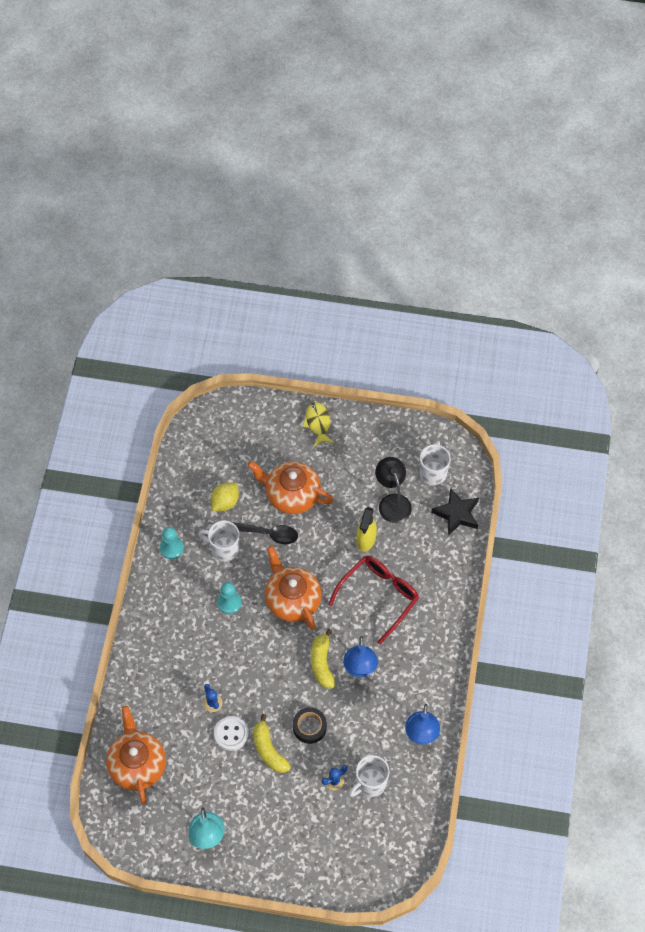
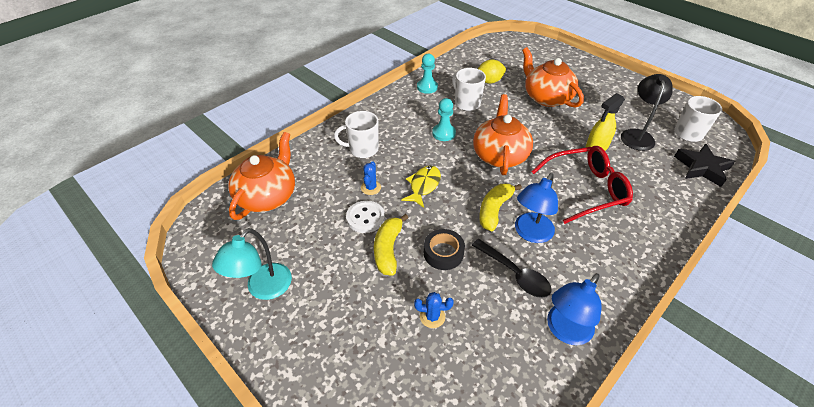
camera: 35 degrees right, 15 degrees down
black spoon [232,522,298,544] -> black spoon moved to [472,239,552,298]
yellow fish [302,402,334,446] -> yellow fish moved to [401,165,441,208]
white mug [349,755,389,797] -> white mug moved to [334,111,378,158]

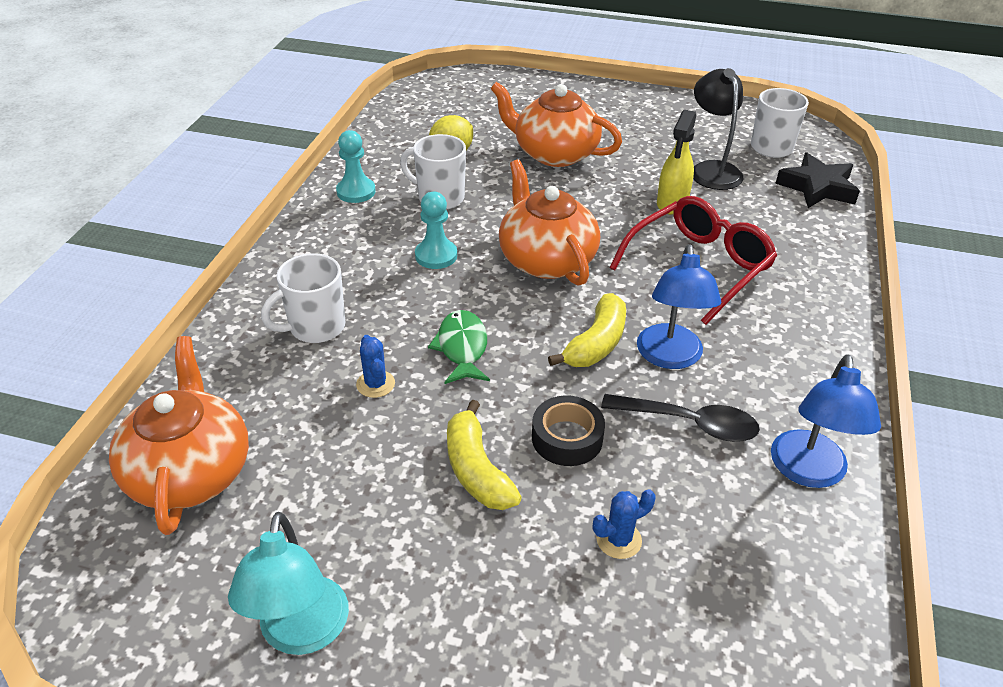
camera: 30 degrees left, 5 degrees down
white button [346,201,385,233] -> none
yellow fish [401,165,441,208] -> green fish [428,310,490,384]
yellow banana [479,184,522,231] -> yellow banana turned 150 degrees counterclockwise [548,293,626,367]

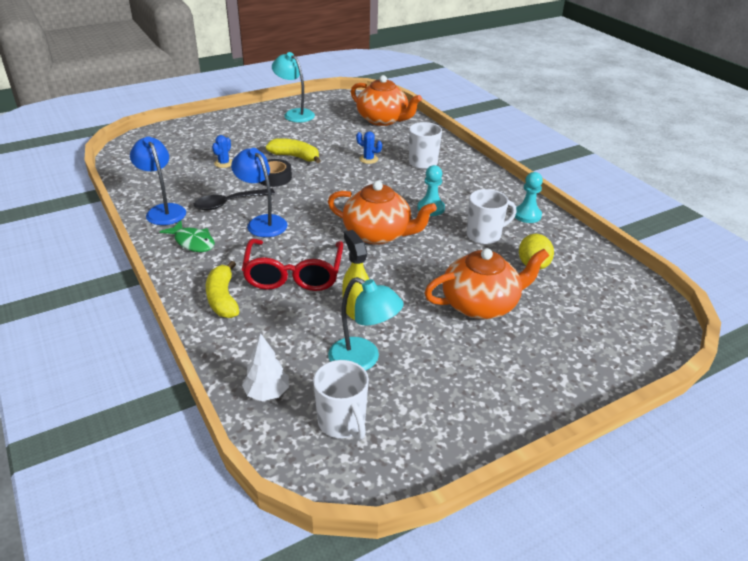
camera: 135 degrees right, 5 degrees down
green fish [428,310,490,384] -> green fish moved to [159,221,215,252]
yellow banana [548,293,626,367] -> yellow banana moved to [206,261,239,318]
black lamp [693,68,743,190] -> turquoise lamp [328,277,403,370]
black star [775,152,860,208] -> white tree [242,333,289,401]

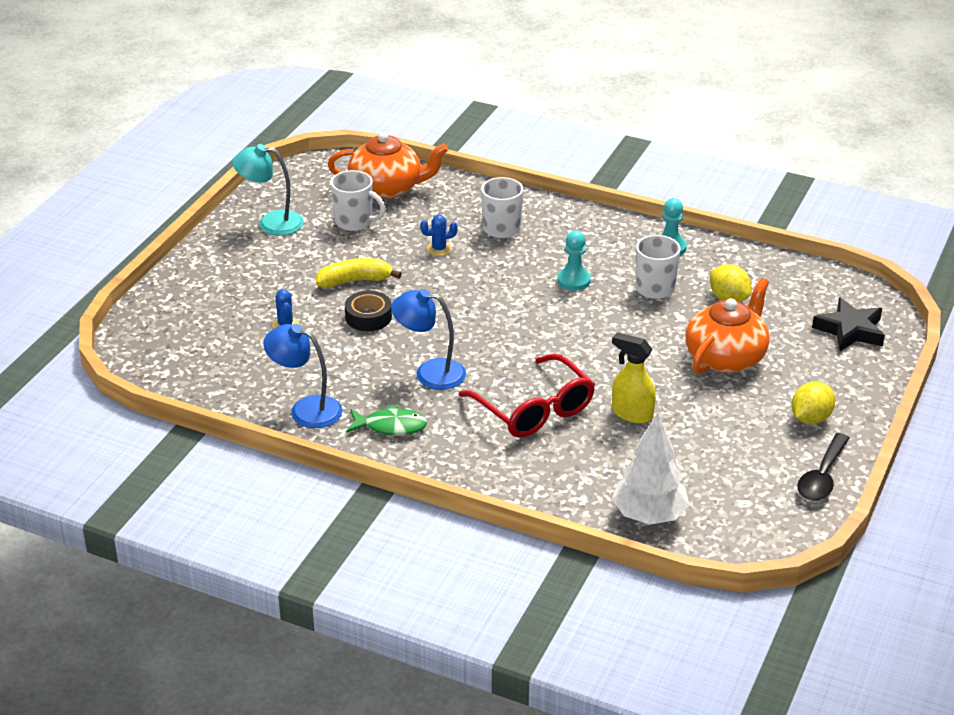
camera: 35 degrees left, 0 degrees up
black spoon [194,188,275,210] -> black spoon moved to [797,433,850,501]
yellow banana [206,261,239,318] -> none
white tree [242,333,289,401] -> white tree [612,413,689,525], size x1.62
white mug [313,360,369,440] -> white mug moved to [331,170,386,231]
orange teapot [328,181,437,245] -> none
turquoise lamp [328,277,403,370] -> none
none -> yellow lemon [791,382,835,424]
none -> black star [812,297,885,351]

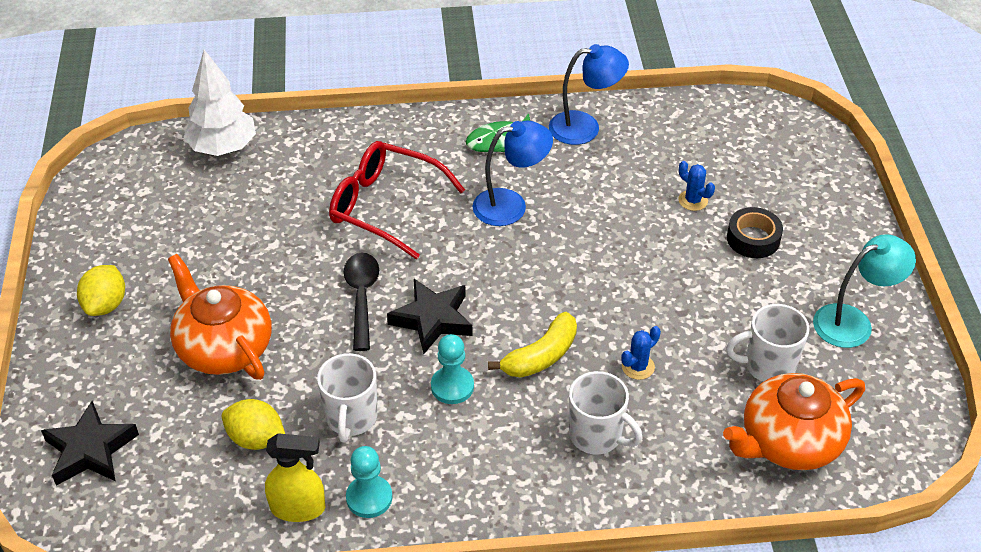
camera: 150 degrees right, 10 degrees up
yellow banana [316,258,402,288] -> yellow banana moved to [488,312,577,378]
black tape [345,291,392,331] -> black tape moved to [727,207,783,258]
yellow spray bottle [612,332,656,423] -> yellow spray bottle moved to [265,433,325,522]
orange teapot [685,278,770,374] -> orange teapot turned 135 degrees clockwise [168,254,271,380]
black spoon [797,433,850,501] -> black spoon moved to [344,253,379,351]
none -> black star [387,279,473,354]

